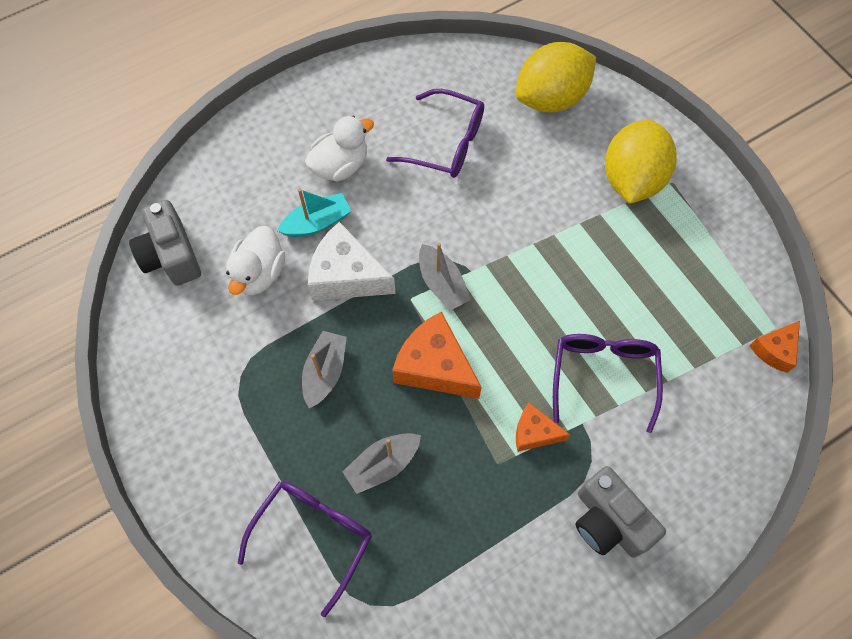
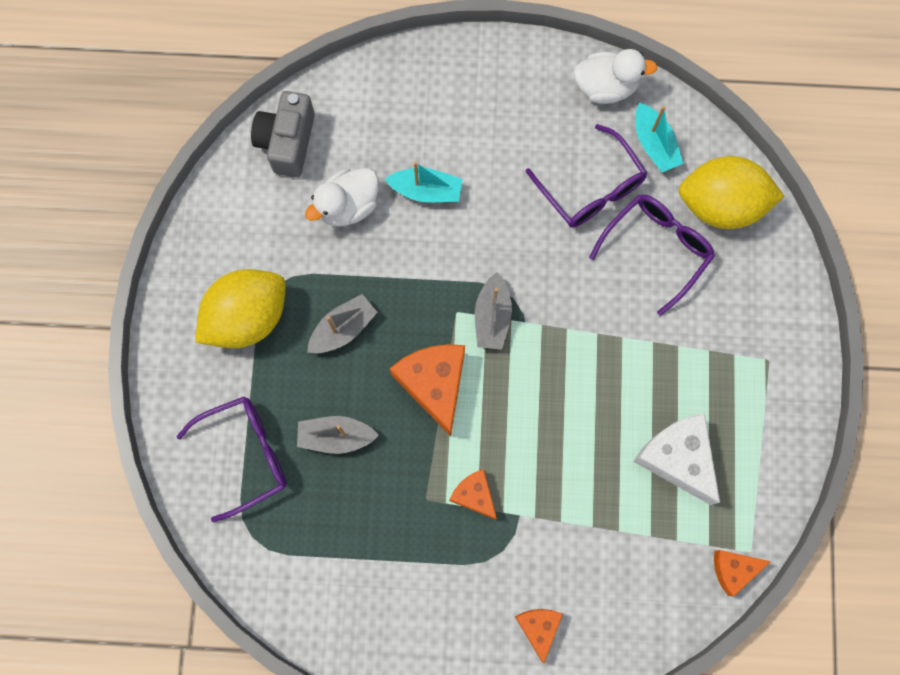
camera: 35 degrees right, 10 degrees up
white duck [305,116,374,182] -> white duck moved to [573,49,658,104]
white cheese [308,222,396,301] -> white cheese moved to [633,413,720,505]
purple glasses [553,334,663,433] -> purple glasses moved to [589,195,715,316]
grey camera [576,466,666,558] -> none
yellow lemon [605,120,677,204] -> yellow lemon moved to [195,269,286,348]
none -> orange cheese [515,609,563,664]
none -> turquoise boat [635,103,683,172]

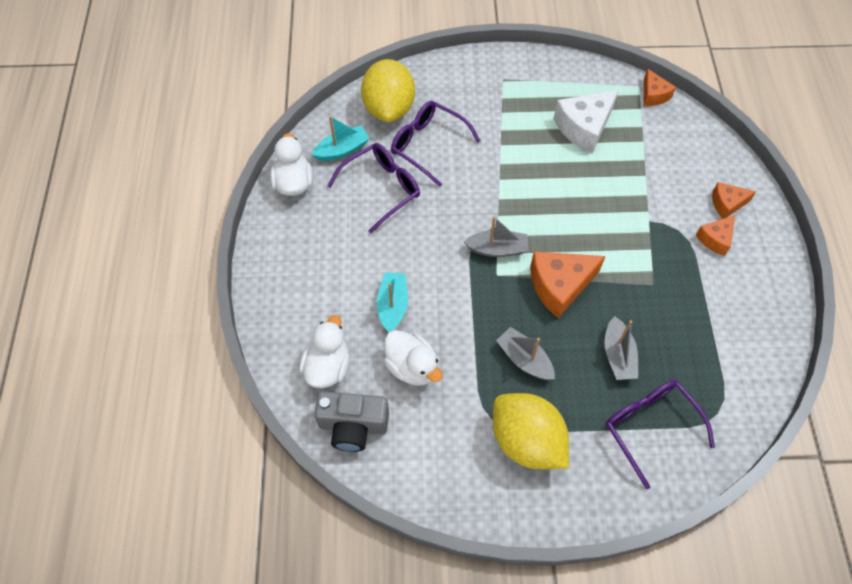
camera: 95 degrees left, 15 degrees down
orange cheese [449,469,497,520] -> orange cheese moved to [696,215,735,256]
none -> white duck [299,315,350,388]

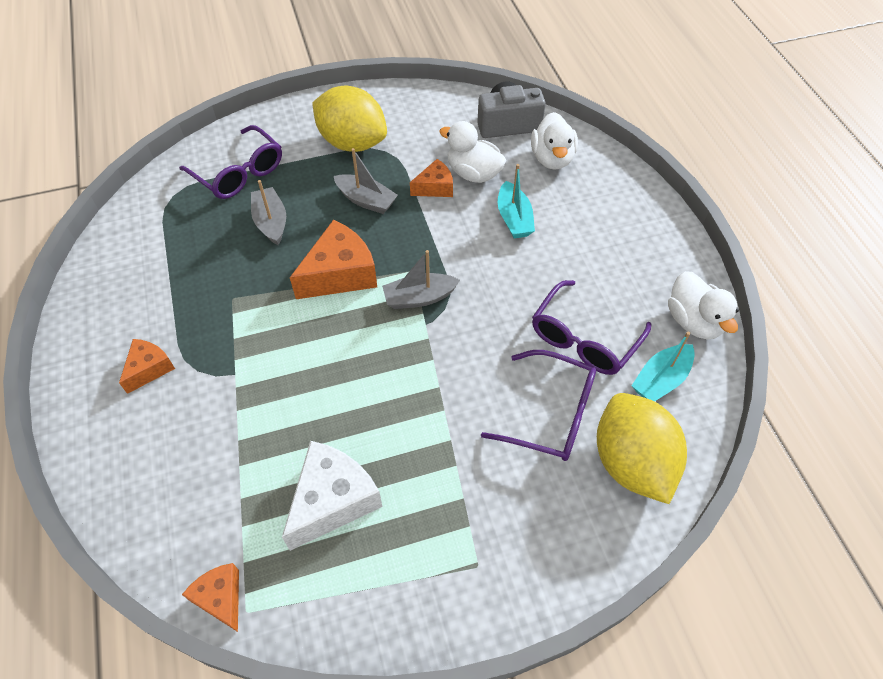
camera: 165 degrees right, 5 degrees down
orange cheese [712,182,756,219] -> orange cheese moved to [410,159,453,197]

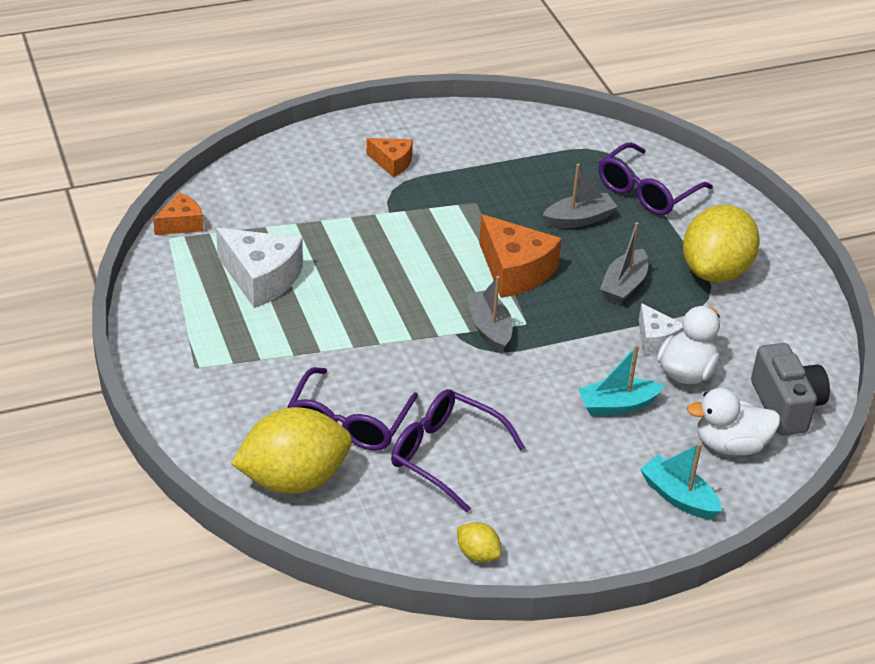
camera: 85 degrees right, 15 degrees down
orange cheese [410,159,453,197] -> white cheese [639,303,683,354]
turquoise boat [632,332,695,402] -> turquoise boat moved to [640,443,722,519]
white duck [668,271,739,340] -> yellow lemon [457,522,501,562]

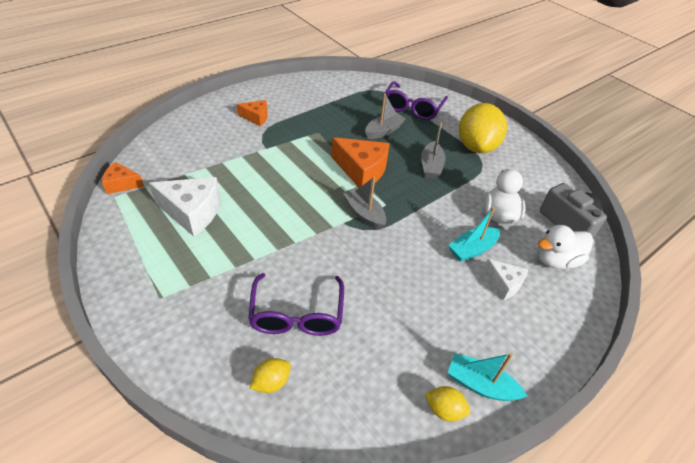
camera: 20 degrees left, 5 degrees up
orange cheese [153,193,204,235] -> orange cheese turned 120 degrees counterclockwise [102,162,144,194]
yellow lemon [231,407,352,494] -> yellow lemon [250,358,291,393], size x0.43
purple glasses [391,389,525,512] -> none
white cheese [639,303,683,354] -> white cheese moved to [483,259,528,300]
turquoise boat [640,443,722,519] -> turquoise boat moved to [448,353,527,401]

